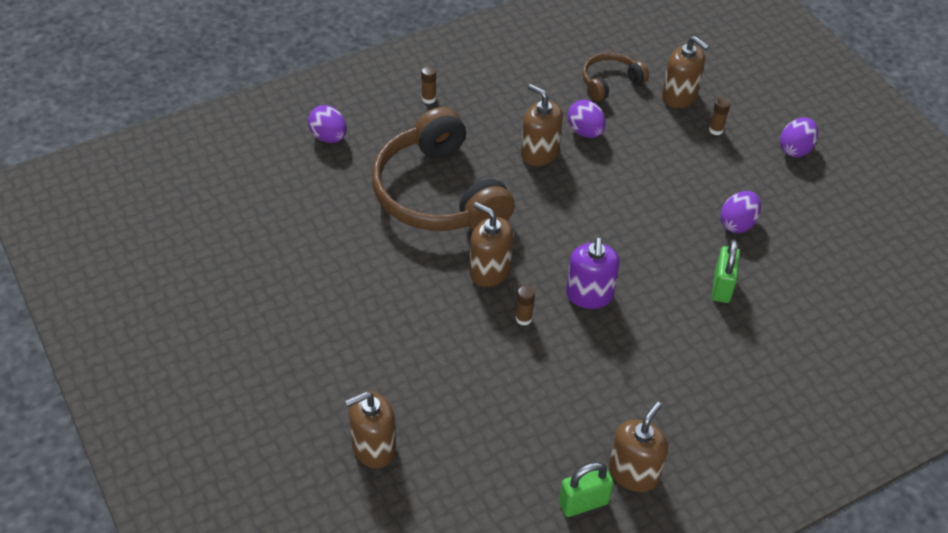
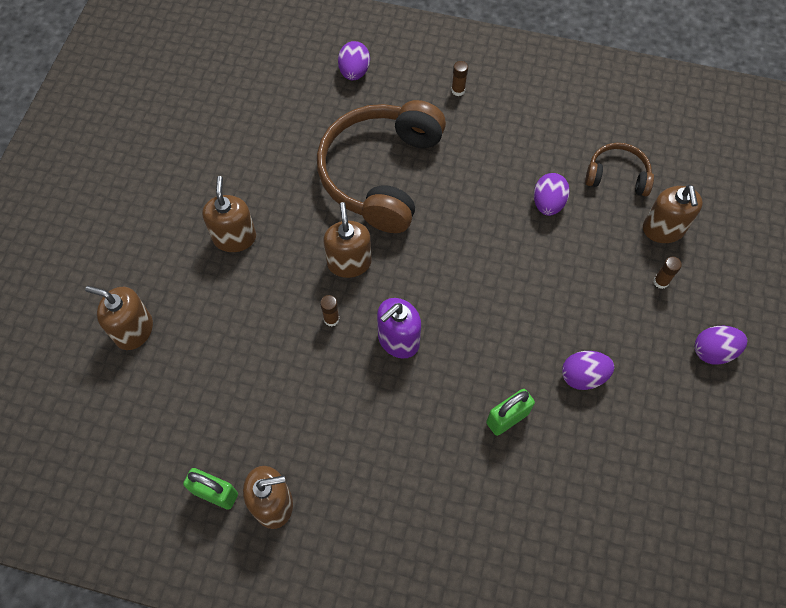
camera: 45 degrees right, 15 degrees up
brown soap dispenser [521,84,563,166] -> brown soap dispenser moved to [202,176,256,252]

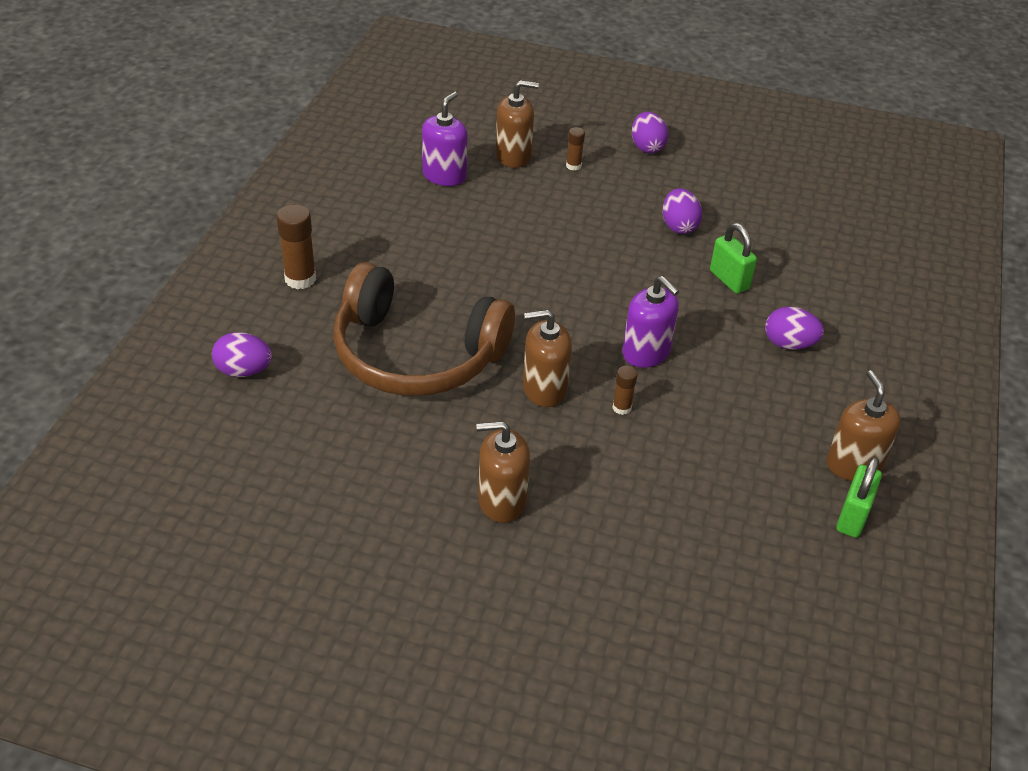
camera: 90 degrees left, 20 degrees down
brown soap dispenser [85,286,153,350] -> none
brown glue stick [451,61,468,96] -> brown glue stick [276,204,316,289], size x1.77
purple egg [534,173,570,216] -> purple egg moved to [765,307,824,350]
brown headphones [585,143,654,196] -> purple soap dispenser [422,92,468,186]

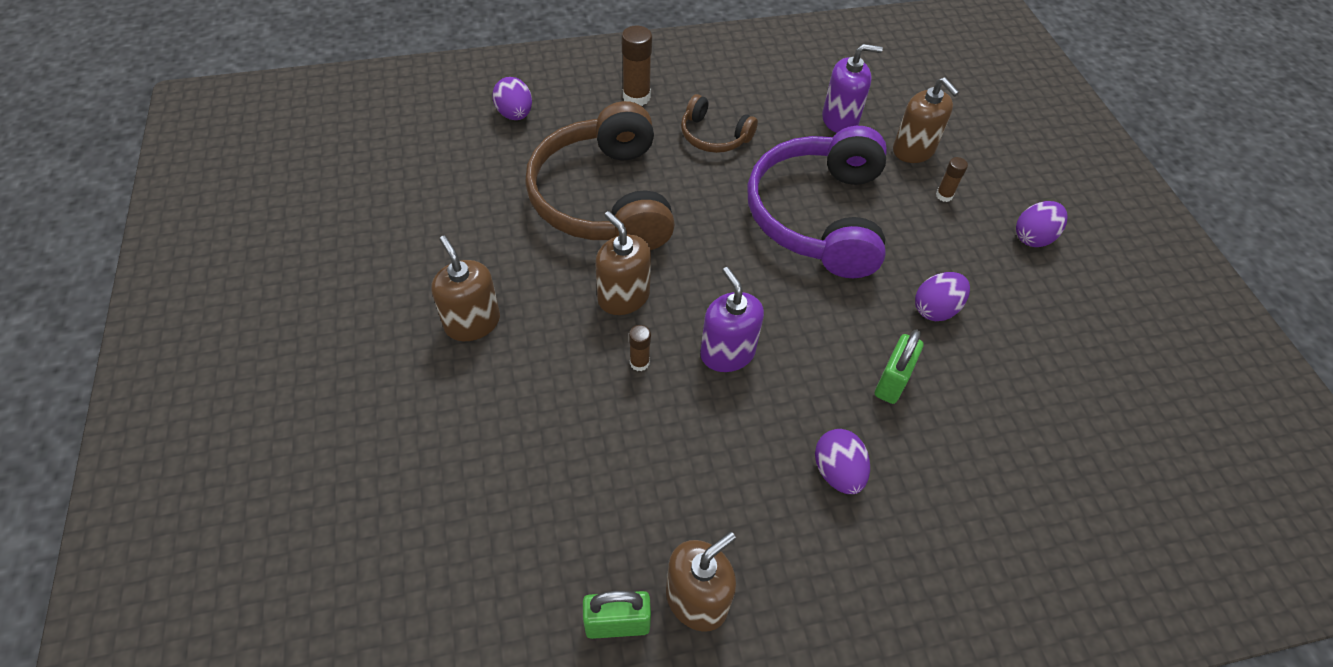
camera: 60 degrees right, 10 degrees up
purple soap dispenser [622,276,679,367] -> purple soap dispenser turned 135 degrees clockwise [700,267,764,372]
none -> brown headphones [681,94,758,153]
none -> purple headphones [747,126,887,278]

